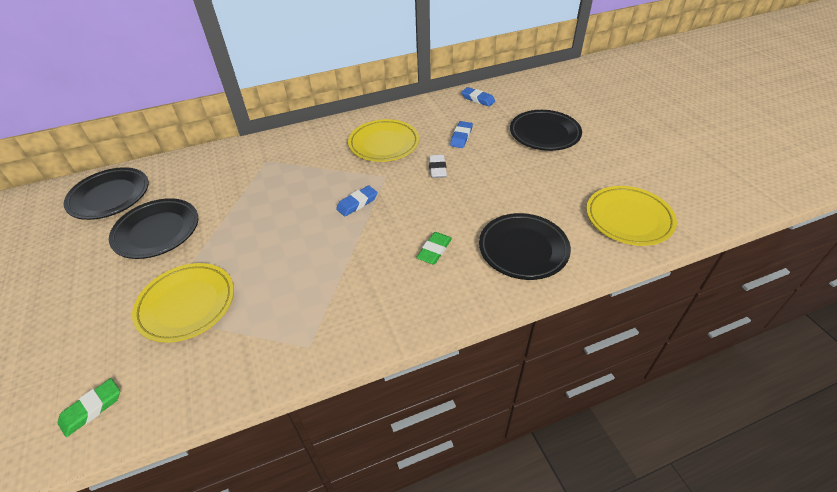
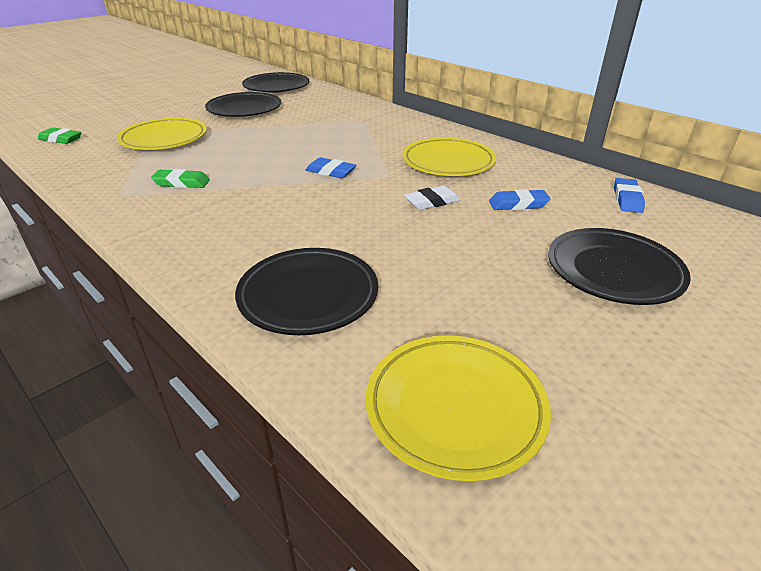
camera: 65 degrees right, 10 degrees down
green eraser [416,232,452,265] -> green eraser moved to [151,169,210,188]

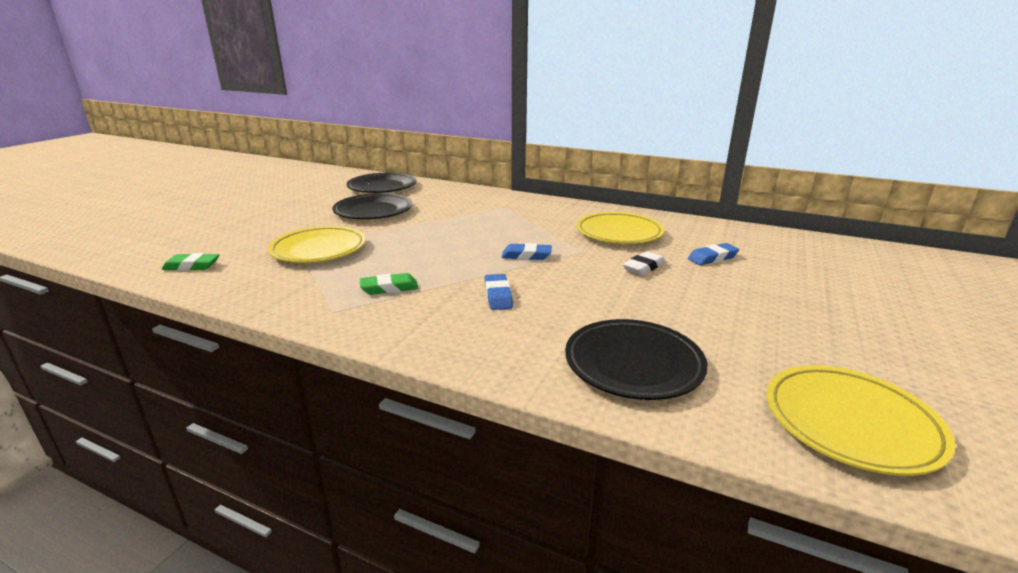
camera: 20 degrees left, 10 degrees down
black plate [548,228,691,305] -> none
blue eraser [614,178,645,213] -> blue eraser moved to [485,274,513,310]

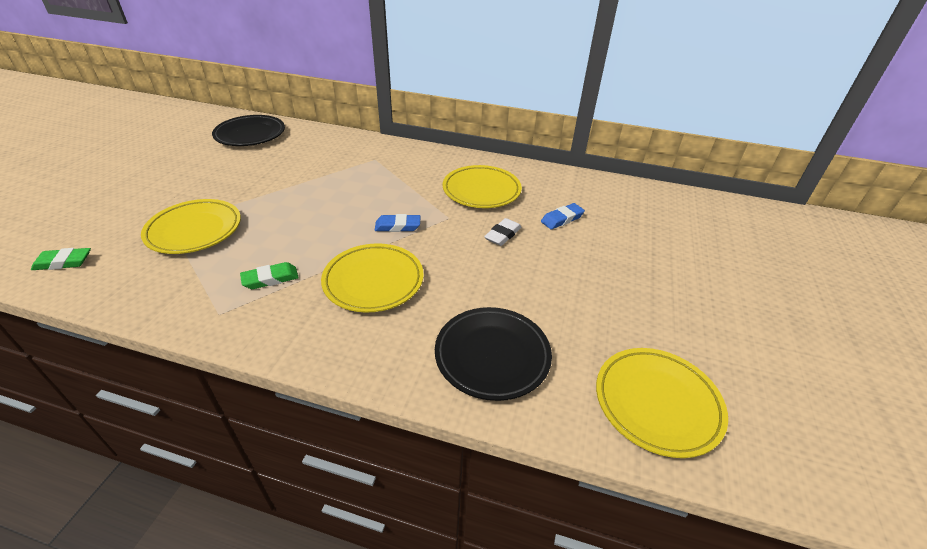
camera: 10 degrees left, 15 degrees up
black plate [332,193,412,219] -> none
blue eraser [485,274,513,310] -> yellow plate [321,244,424,312]

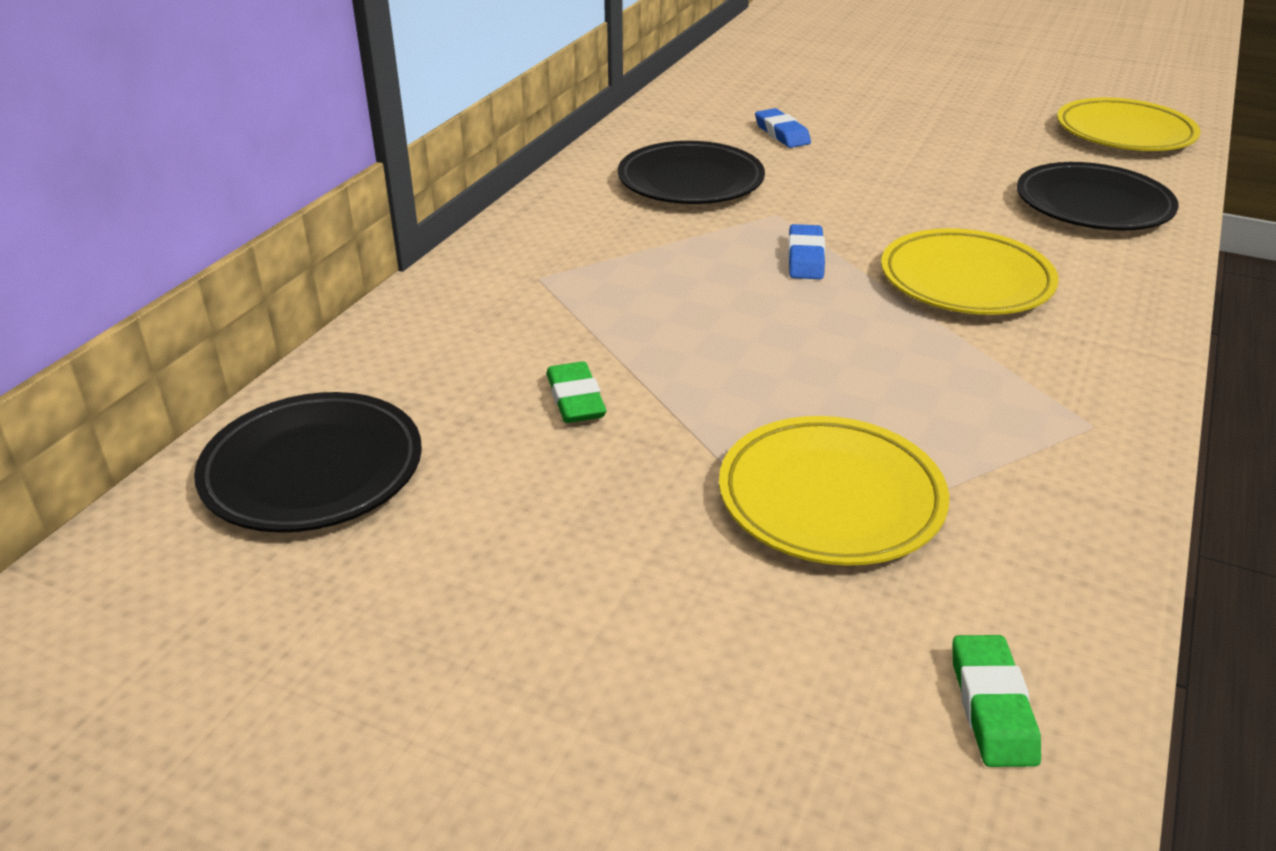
camera: 80 degrees left, 5 degrees down
green eraser [240,262,299,289] -> green eraser moved to [546,361,606,423]
yellow plate [443,165,522,208] -> black plate [618,141,765,204]
white eraser [484,218,521,246] -> none

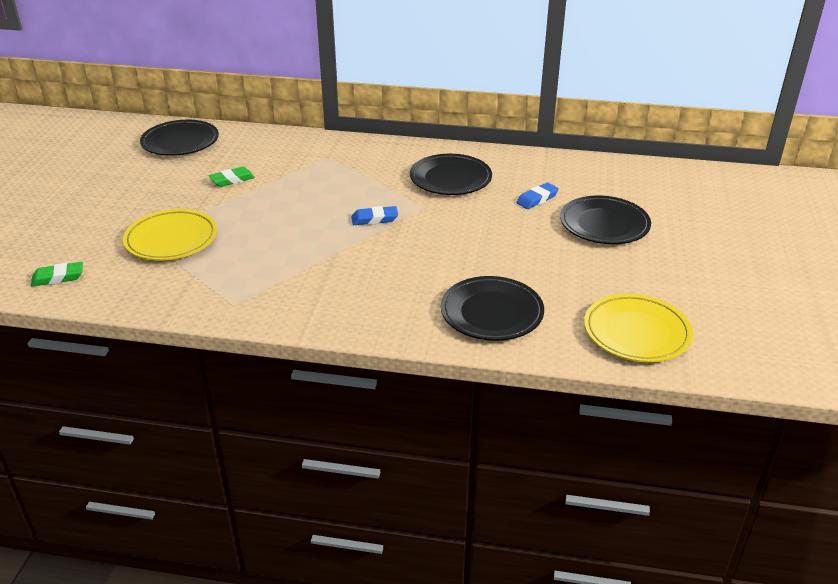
camera: 75 degrees right, 0 degrees up
yellow plate [881,228,1059,315] -> none
none -> black plate [560,196,651,244]

